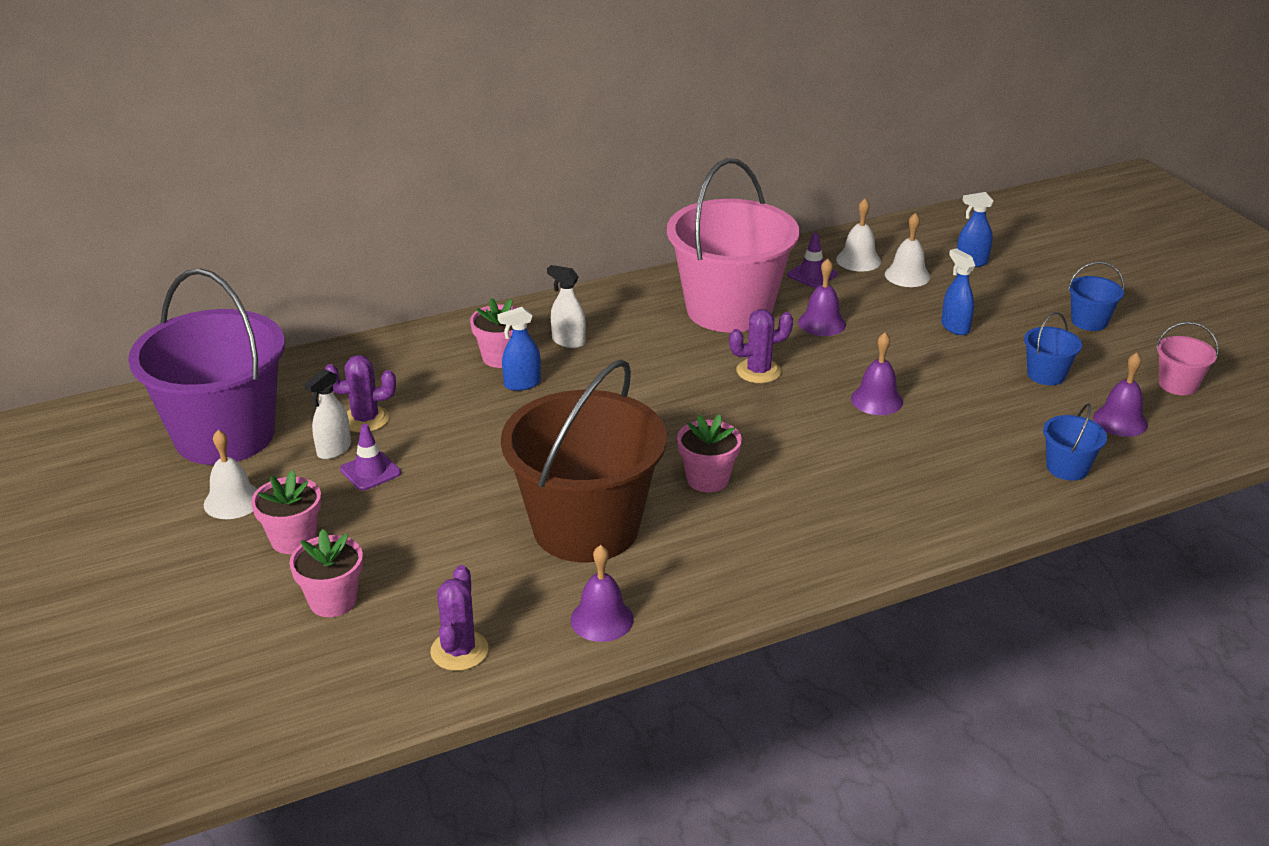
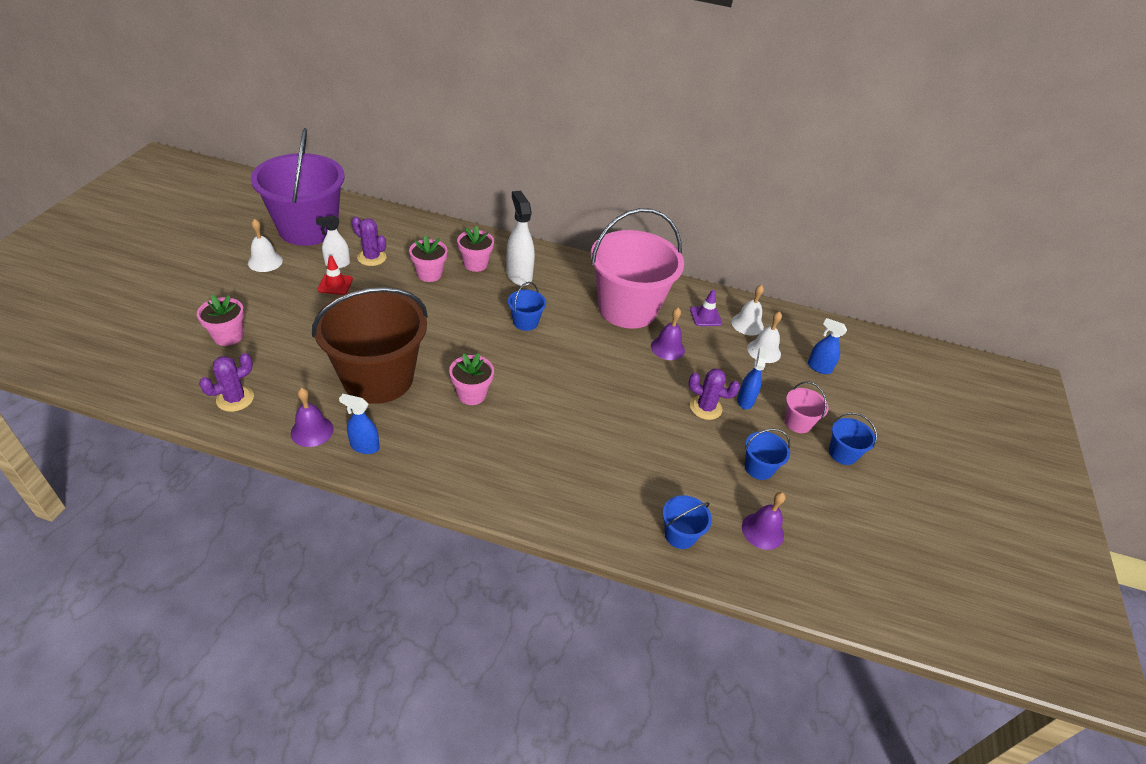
camera: 35 degrees right, 10 degrees up
pink flower pot [251,470,321,554] -> pink flower pot moved to [409,236,447,282]
purple traffic cone [340,424,401,491] -> red traffic cone [318,256,353,295]
blue spray bottle [497,307,541,391] -> blue spray bottle moved to [339,394,380,454]
white spray bottle [547,265,586,348] -> white spray bottle [506,191,535,286], size x1.60
purple cactus [729,309,793,383] -> purple cactus moved to [688,368,740,420]
purple bell [851,333,903,415] -> none
pink bucket [1156,322,1219,395] -> pink bucket moved to [784,381,829,433]
none -> blue bucket [508,282,546,331]

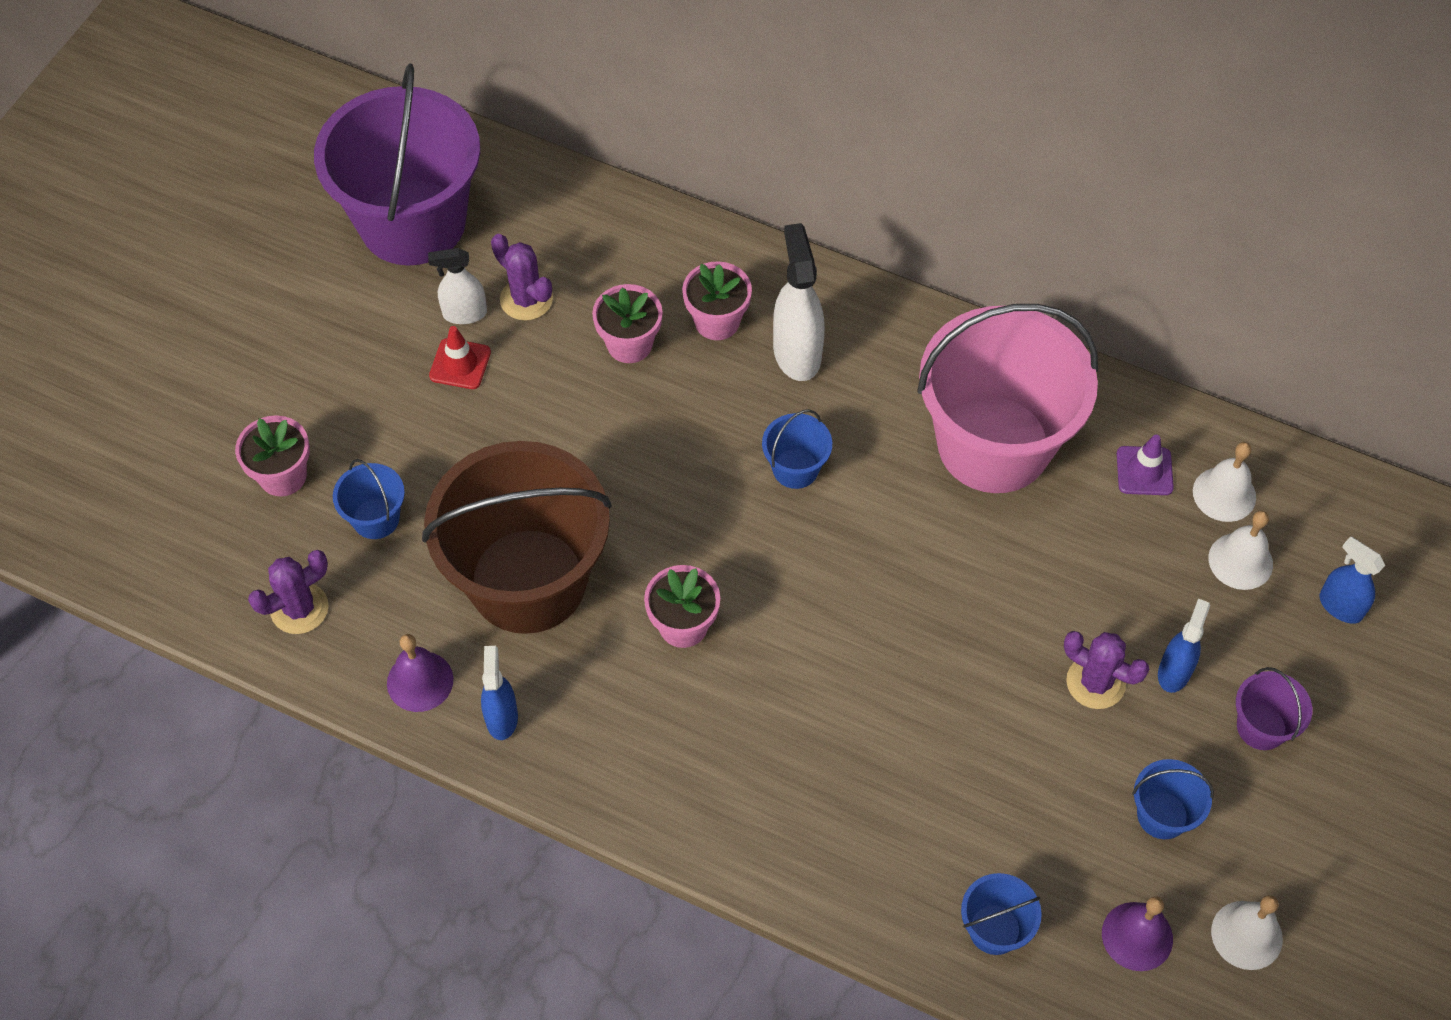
camera: 15 degrees right, 15 degrees up
white bell [248,219,283,272] -> white bell moved to [1211,895,1283,970]
blue spray bottle [339,394,380,454] -> blue spray bottle turned 60 degrees clockwise [481,646,518,740]
purple bell [651,308,685,360] -> none
pink bucket [784,381,829,433] -> purple bucket [1236,667,1312,750]
blue bucket [829,413,877,465] -> blue bucket moved to [333,459,405,539]

